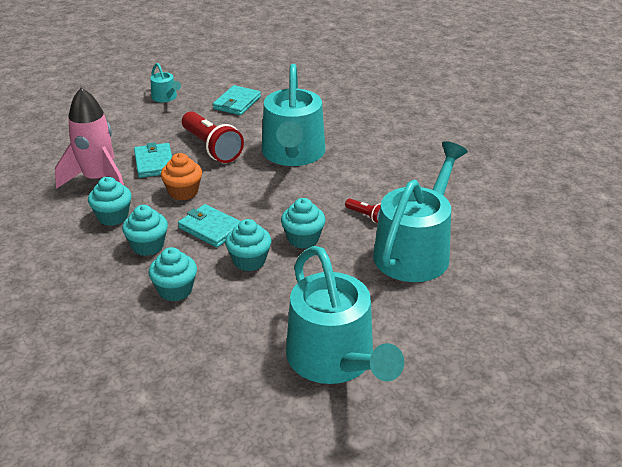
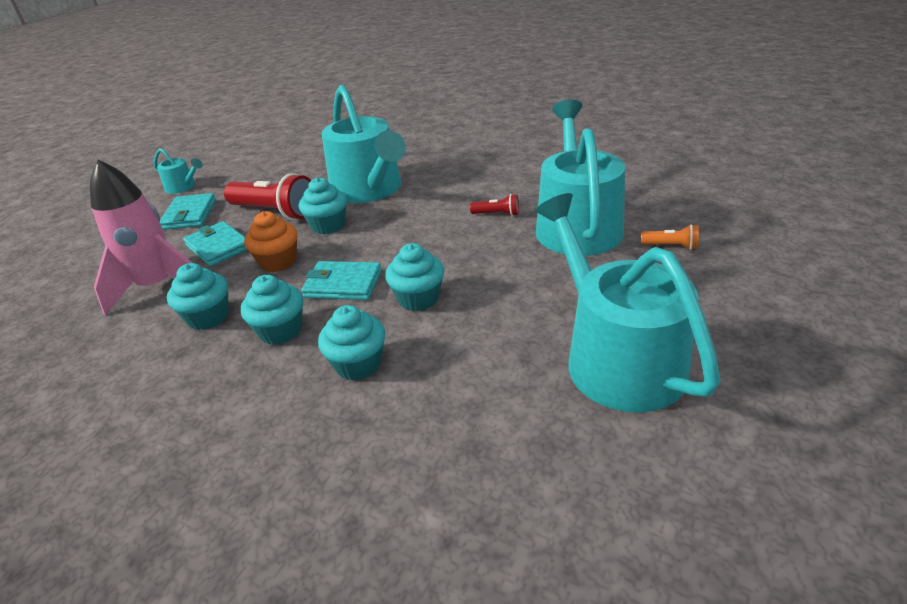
camera: 25 degrees left, 0 degrees up
turquoise wallet [213,85,261,115] -> turquoise wallet moved to [160,193,216,230]
turquoise cupcake [281,198,325,249] -> turquoise cupcake moved to [299,177,347,234]
turquoise watering can [286,246,404,384] -> turquoise watering can turned 150 degrees counterclockwise [535,193,721,413]
none -> orange flashlight [641,224,699,250]

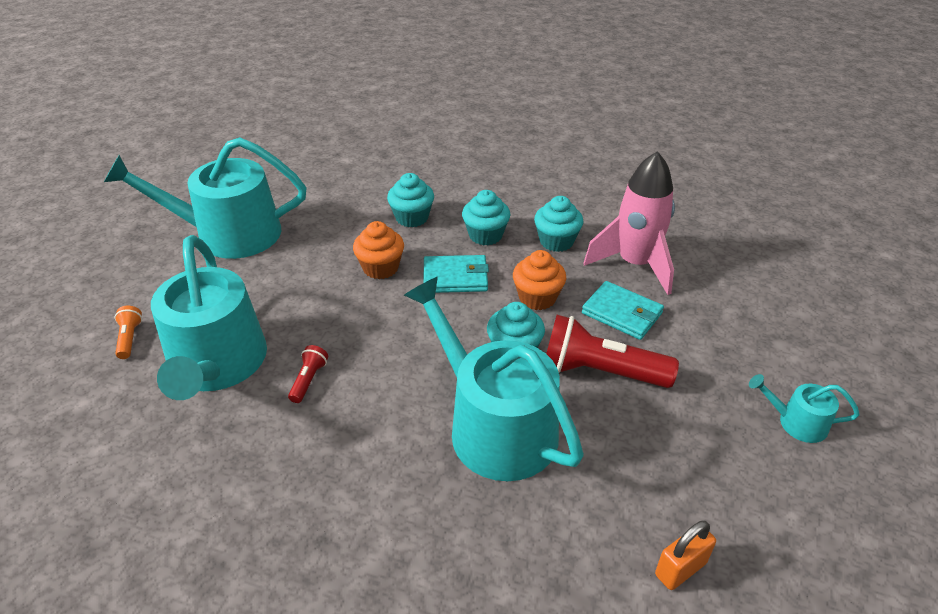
camera: 165 degrees right, 5 degrees up
turquoise wallet [160,193,216,230] -> none
turquoise cupcake [385,243,444,311] -> orange cupcake [353,221,404,279]
red flashlight [470,194,519,216] -> red flashlight turned 105 degrees clockwise [288,345,328,403]
turquoise watering can [535,193,721,413] -> turquoise watering can turned 120 degrees clockwise [104,137,307,259]
orange flashlight [641,224,699,250] -> orange flashlight turned 75 degrees clockwise [115,306,142,359]
none -> orange padlock [655,520,716,590]

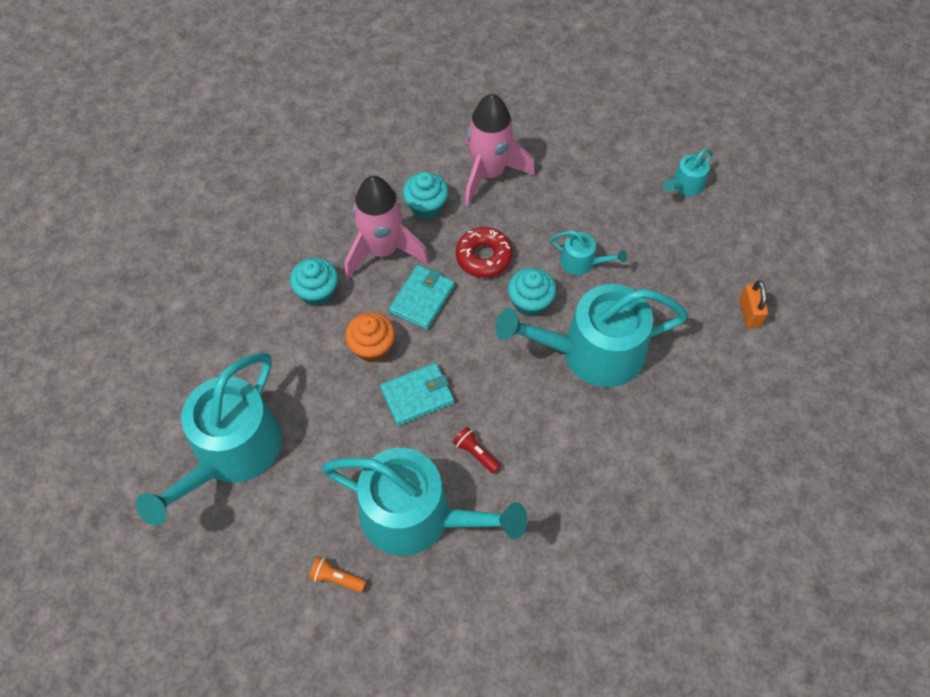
camera: 60 degrees left, 20 degrees up
turquoise cupcake [462,190,510,245] -> pink rocket [345,176,429,280]
orange cupcake [513,250,566,310] -> red donut [456,227,513,278]
red flashlight [546,315,679,388] -> turquoise watering can [550,231,627,275]
turquoise wallet [582,281,664,340] -> turquoise wallet moved to [380,363,454,426]

